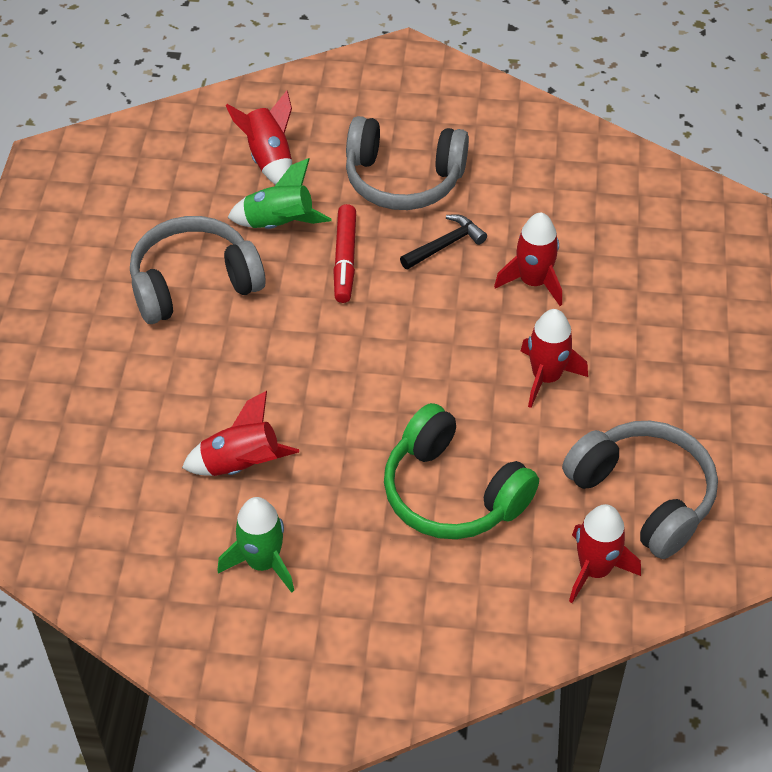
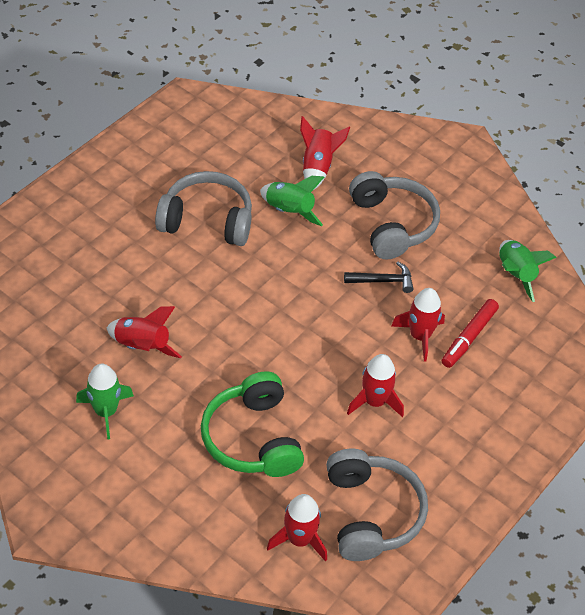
camera: 30 degrees right, 0 degrees up
red marker [333,204,356,303] -> red marker moved to [442,299,499,368]
grey headphones [346,116,469,210] -> grey headphones turned 150 degrees counterclockwise [349,171,440,260]
none -> green rocket [499,240,557,302]

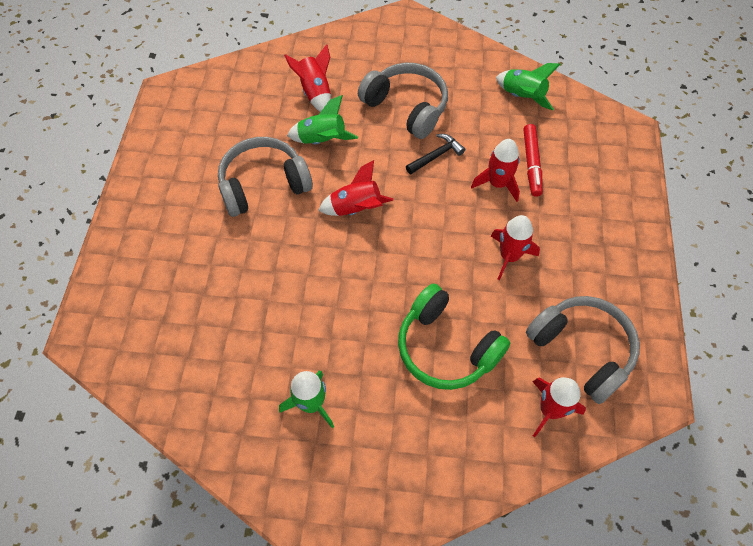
camera: 30 degrees left, 10 degrees up
red rocket [106,306,182,358] -> red rocket moved to [318,160,393,216]

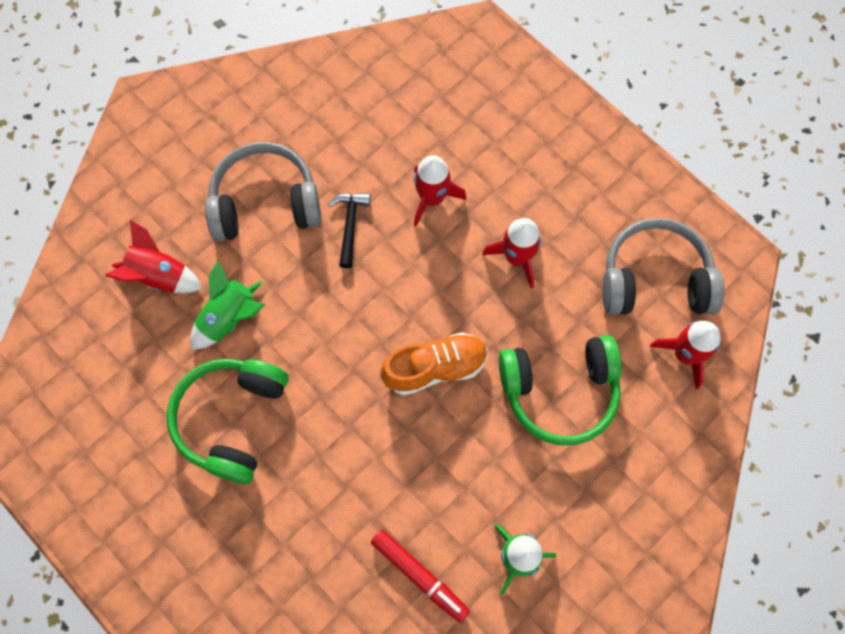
camera: 50 degrees left, 10 degrees up
grey headphones [218,137,313,217] -> green headphones [167,359,288,484]
red rocket [318,160,393,216] -> none
green rocket [496,63,561,110] -> none
red marker [523,124,543,197] -> red marker moved to [371,530,470,623]
none -> orange shoe [380,332,488,396]

